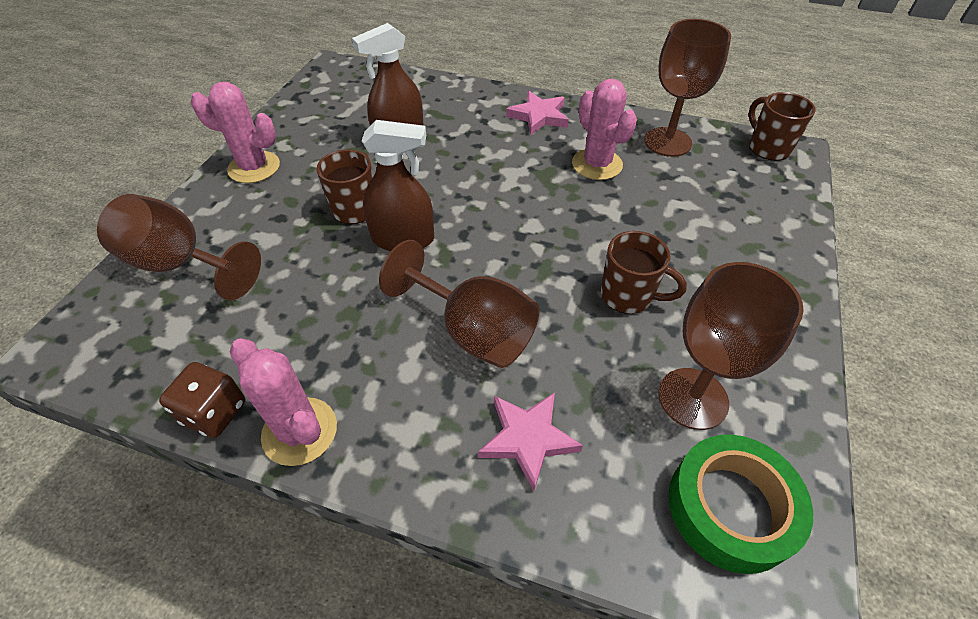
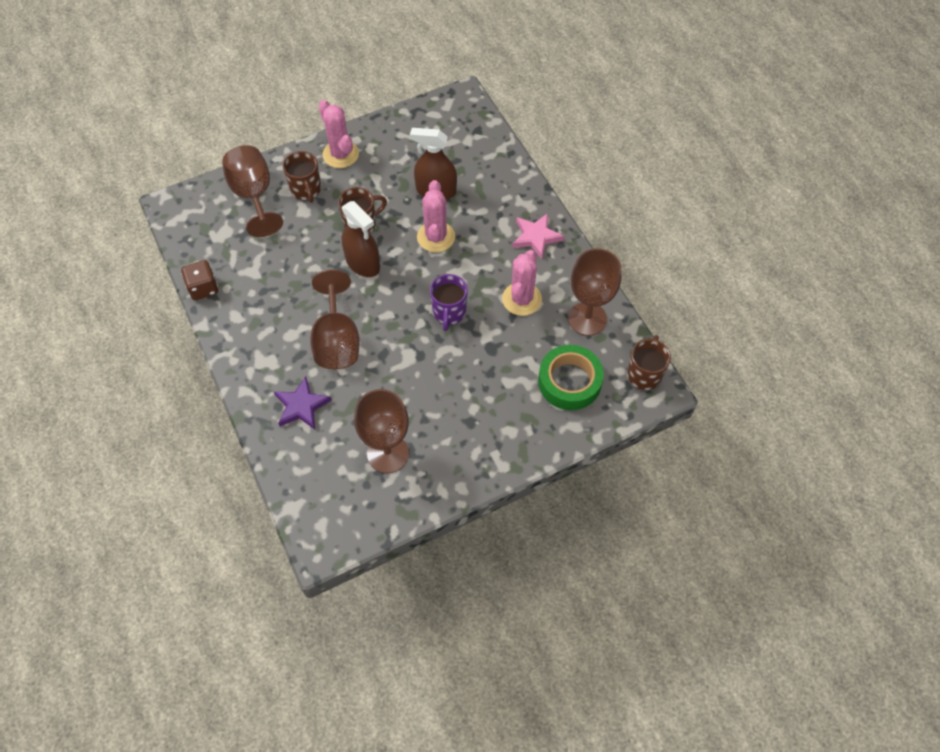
camera: 45 degrees right, 10 degrees up
pink cactus [229,338,337,466] -> pink cactus moved to [417,180,455,252]
pink star [478,392,583,491] -> purple star [274,376,332,429]
brown mug [601,231,687,314] -> brown mug moved to [283,151,321,203]
green tape [669,435,813,574] -> green tape moved to [538,345,604,410]
none -> purple mug [430,274,468,331]

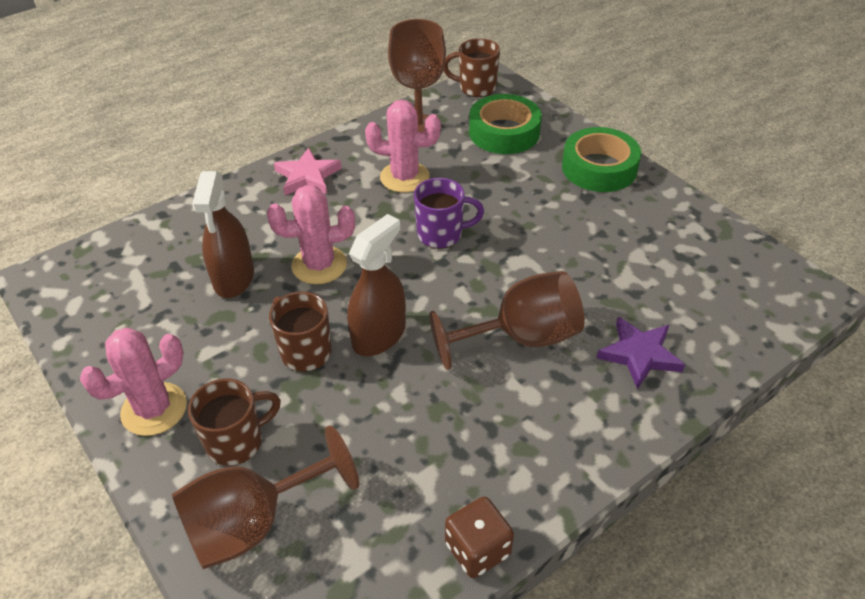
camera: 100 degrees left, 15 degrees down
brown goblet [354,389,409,473] -> none
none -> green tape [562,127,641,192]

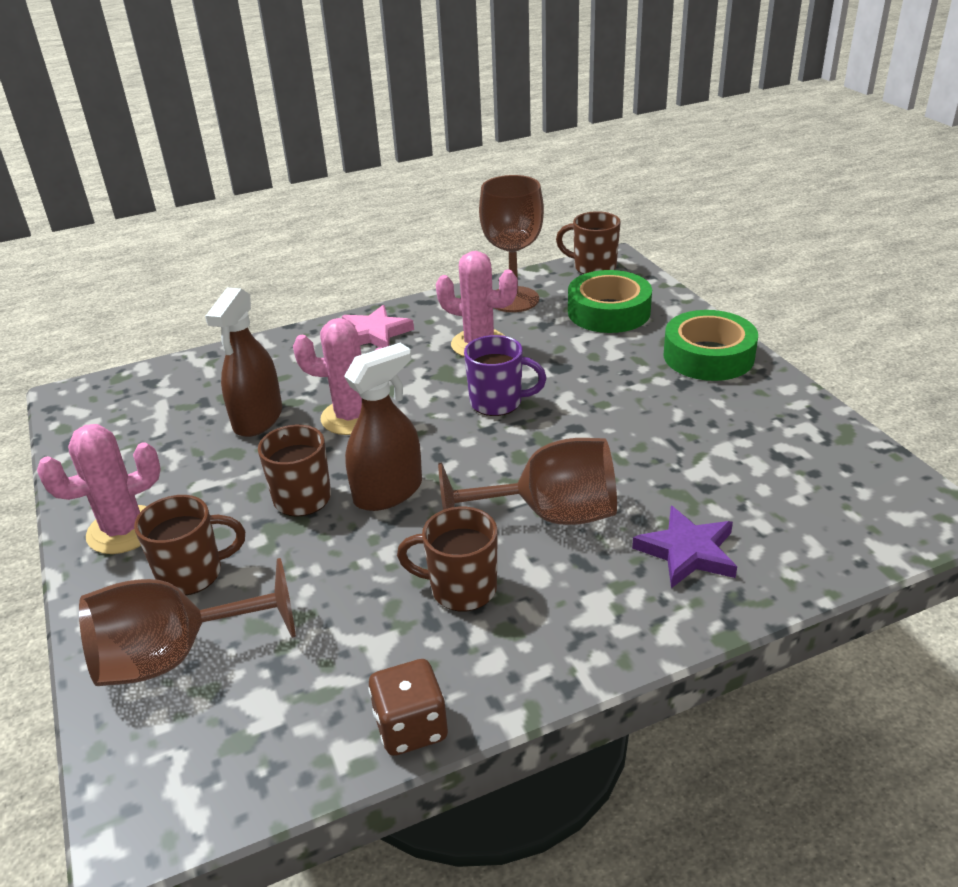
camera: 15 degrees right, 10 degrees down
none -> brown mug [397,507,498,611]

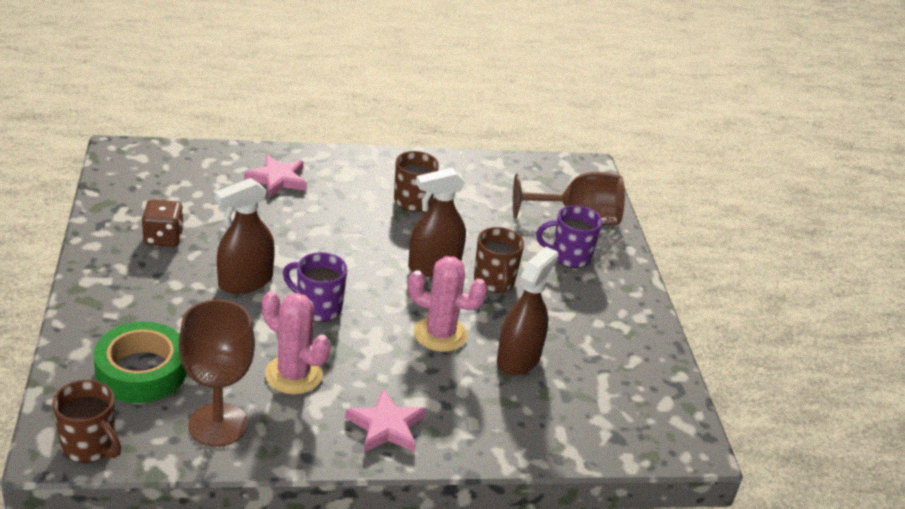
camera: 170 degrees left, 0 degrees up
pink cactus [37,424,161,554] -> none
brown mug [134,495,245,595] -> purple mug [536,205,602,268]
brown dice [368,659,448,756] -> brown dice moved to [142,200,184,247]
brown goblet [438,438,617,525] -> none
purple star [632,506,737,588] -> pink star [244,155,307,198]
green tape [664,310,758,381] -> none
none -> brown spray bottle [215,178,275,294]

